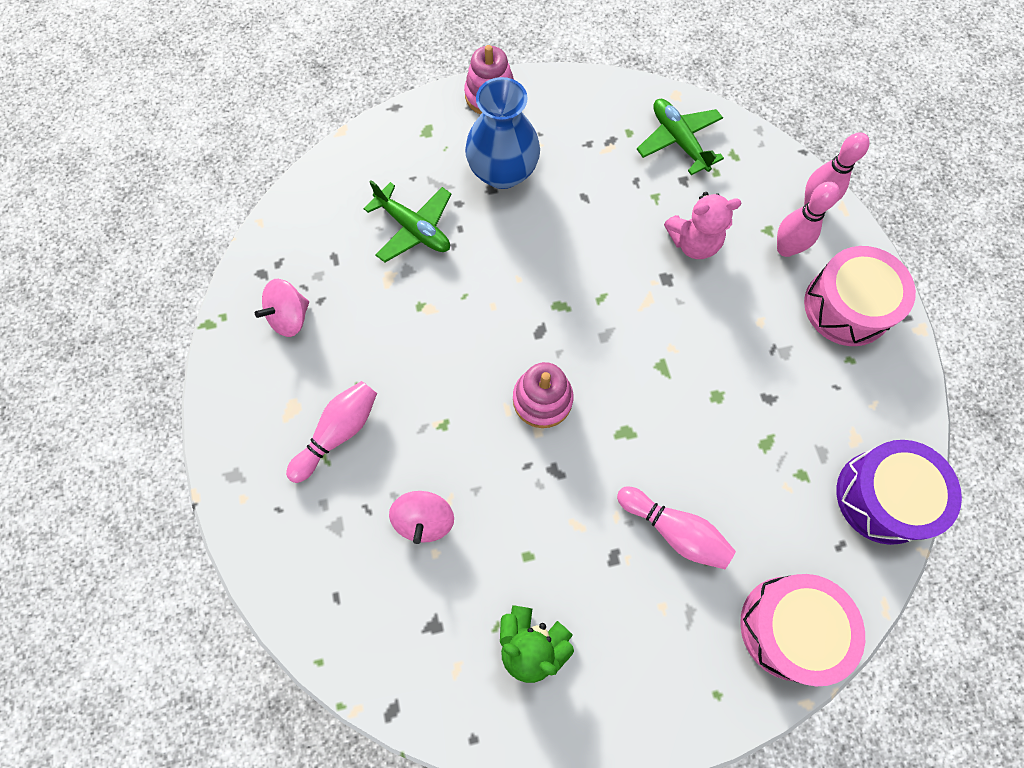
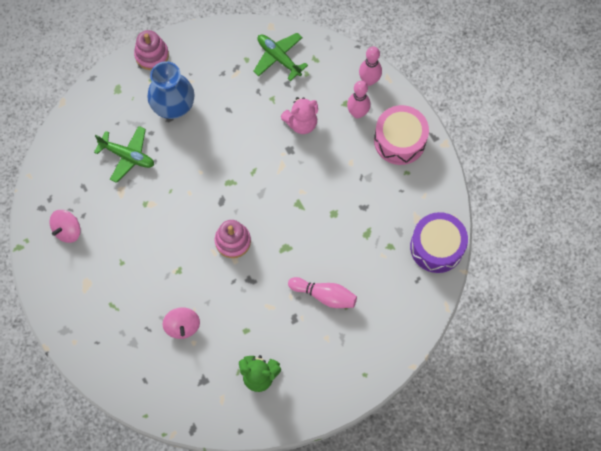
camera: 15 degrees left, 0 degrees up
pink bowling pin [286,381,377,483] -> none
pink drum [740,574,865,686] -> none

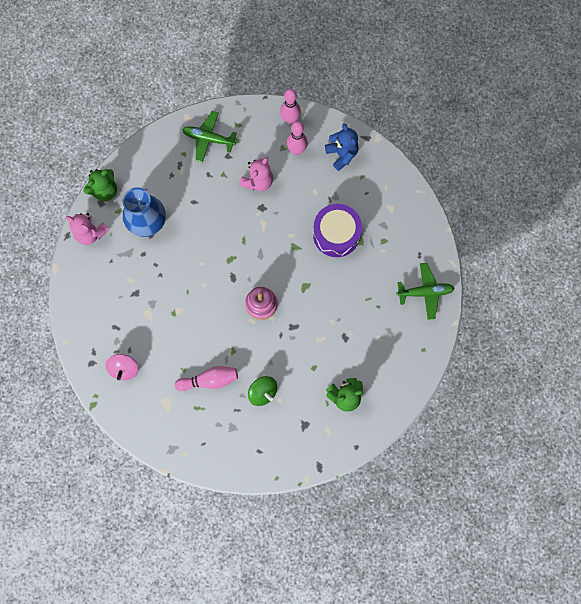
camera: 30 degrees left, 5 degrees up
green plane [94,126,154,183] -> green plane moved to [396,263,454,320]
pink stacking toy [134,30,169,70] -> green teddy bear [83,169,117,201]
pink spinning top [163,307,200,339] -> green spinning top [248,376,277,406]
pink bowling pin [288,277,357,308] -> pink bowling pin moved to [175,366,238,391]
pink drum [374,105,429,165] -> blue teddy bear [325,124,359,171]
purple drum [410,212,468,273] -> purple drum moved to [313,204,362,257]
none -> pink teddy bear [66,213,109,245]

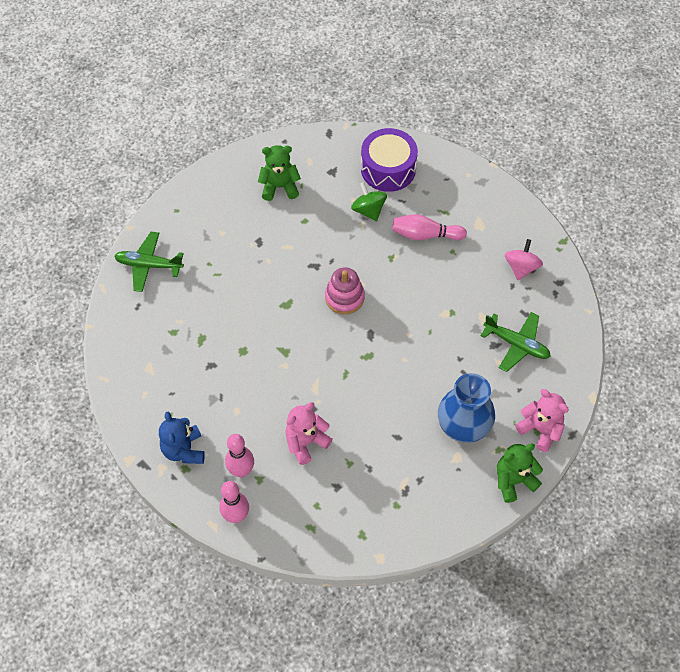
camera: 165 degrees left, 15 degrees down
green plane [182,111,237,162] -> green plane moved to [481,312,551,372]
purple drum [313,204,362,257] -> purple drum moved to [361,128,418,192]

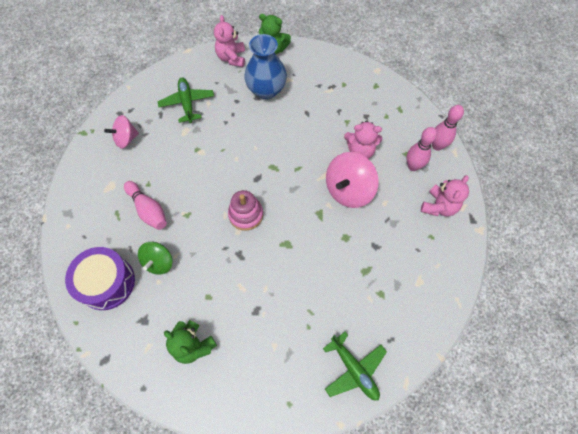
camera: 135 degrees left, 5 degrees up
blue teddy bear [159,412,205,464] -> pink teddy bear [421,175,469,216]
none -> pink spinning top [326,152,379,208]

